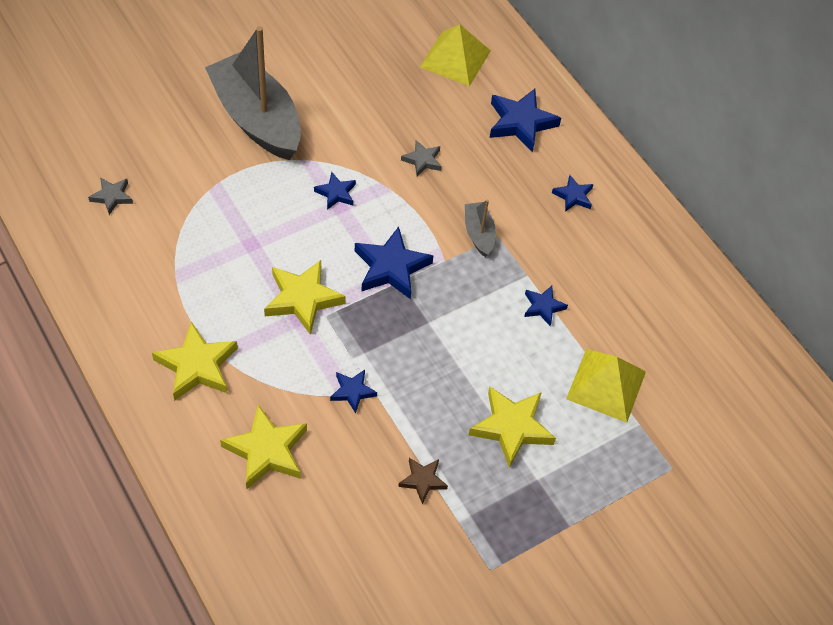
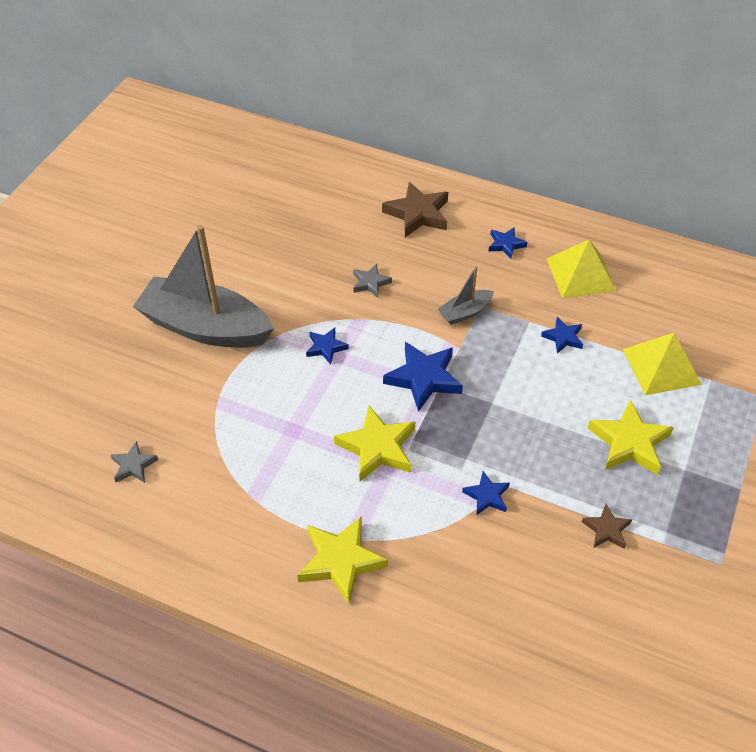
camera: 30 degrees left, 5 degrees down
yellow star [220,405,307,489] -> none
yellow pyramid [420,24,491,86] -> yellow pyramid moved to [546,240,616,299]
grey boat [465,200,496,257] -> grey boat turned 75 degrees counterclockwise [438,266,494,325]
blue star [490,89,561,152] -> brown star [382,182,448,237]

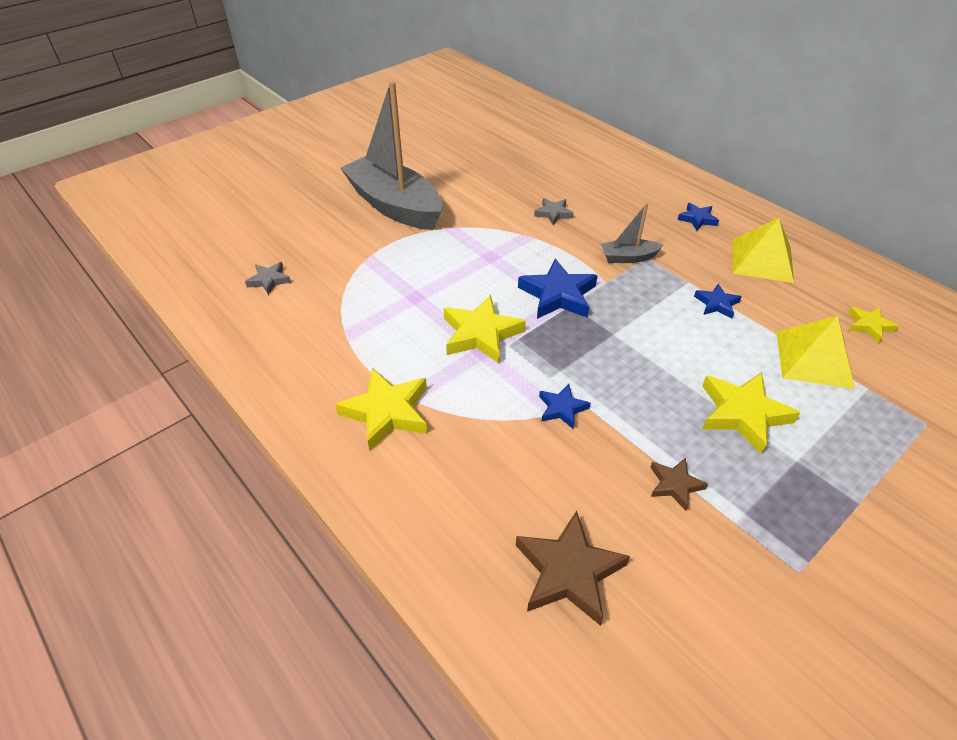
camera: 25 degrees right, 5 degrees down
blue star [306,327,349,364] -> none
brown star [382,182,448,237] -> brown star moved to [516,510,630,626]
none -> yellow star [848,307,899,343]

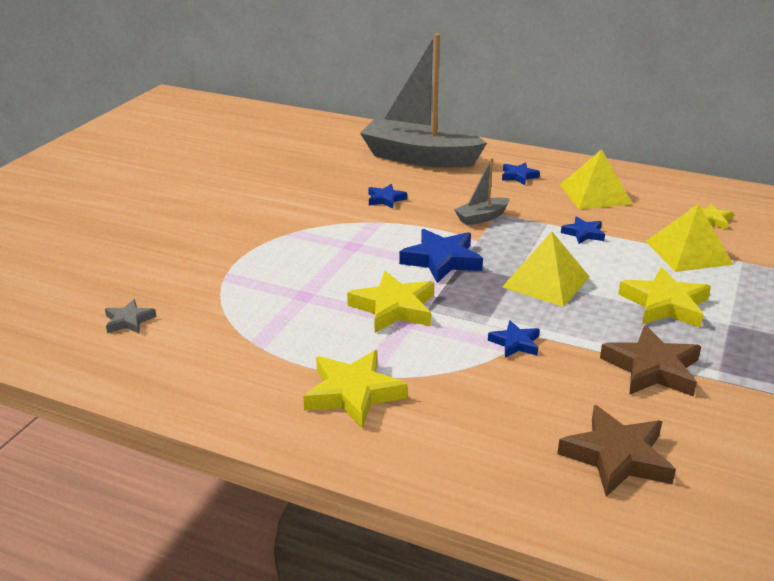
camera: 25 degrees left, 15 degrees down
grey boat [340,81,442,230] -> grey boat moved to [360,33,487,168]
grey star [534,198,574,225] -> blue star [368,184,407,209]
brown star [650,457,708,511] -> brown star [600,325,701,396], size x1.80
none -> yellow pyramid [502,231,589,307]

